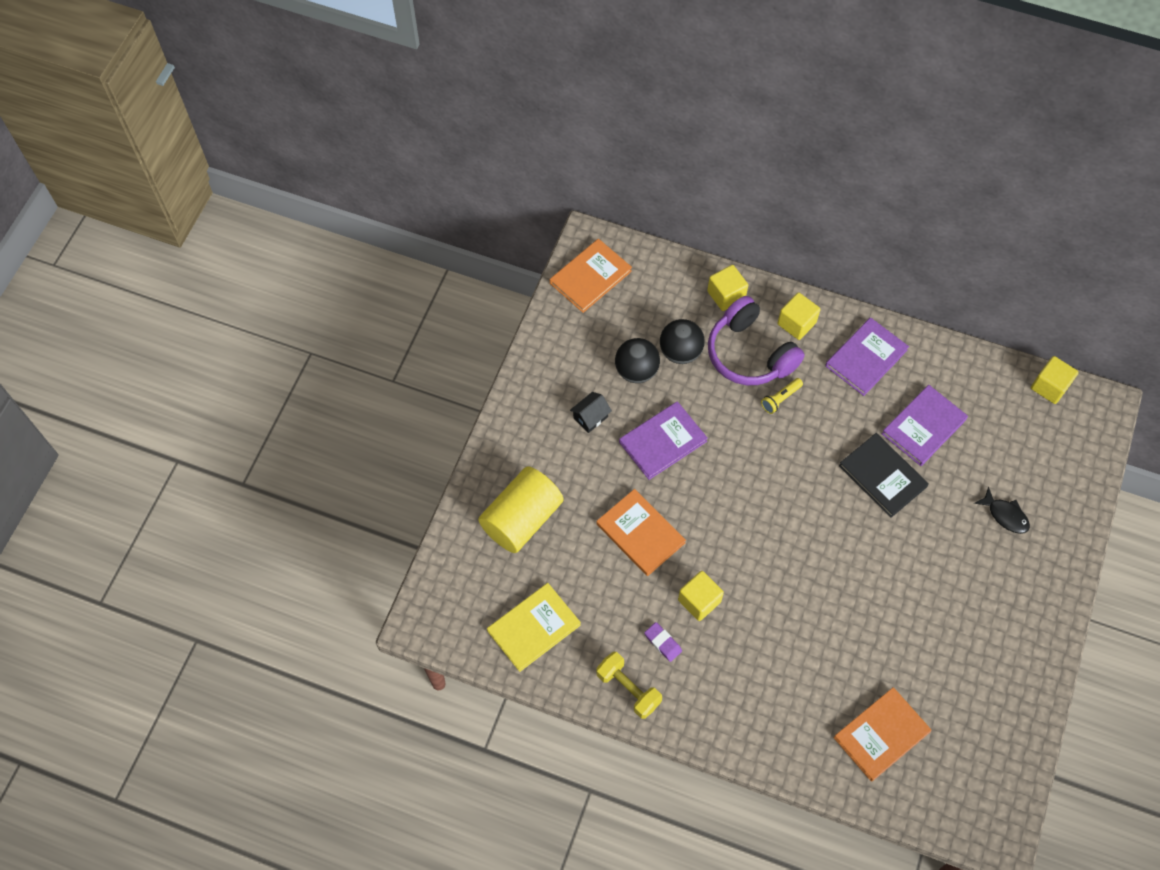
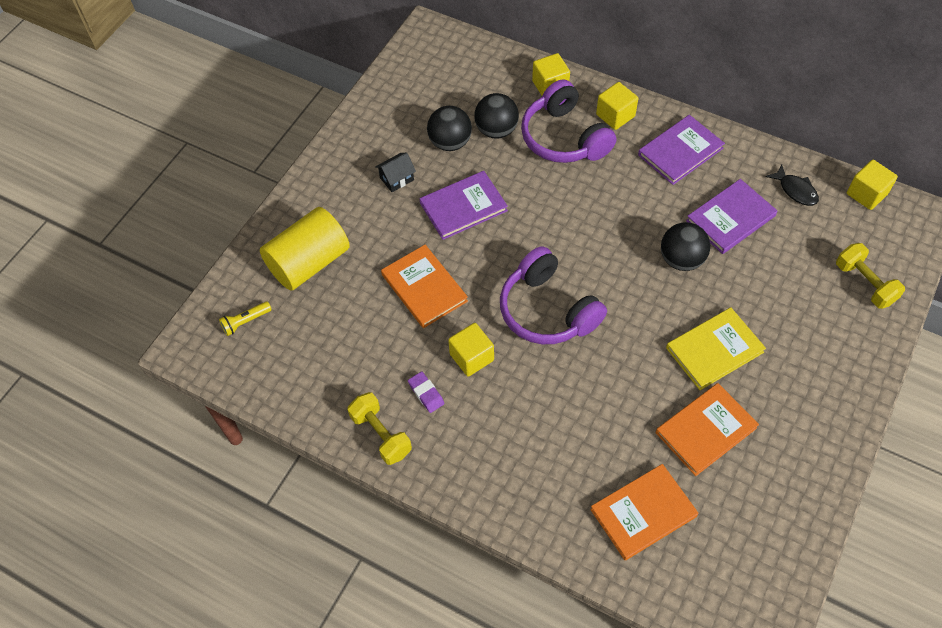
camera: 10 degrees right, 5 degrees down
yellow book [487,583,581,672] -> yellow book moved to [666,308,766,390]
orange book [550,239,632,313] -> orange book moved to [656,383,759,476]
yellow flashlight [761,378,803,414] -> yellow flashlight moved to [219,301,272,336]
black book [839,433,929,518] -> black ball [661,222,710,271]
black fish [974,487,1030,534] -> black fish moved to [766,165,819,206]
none -> purple headphones [500,246,607,344]
none -> yellow dumbbell [836,243,905,309]

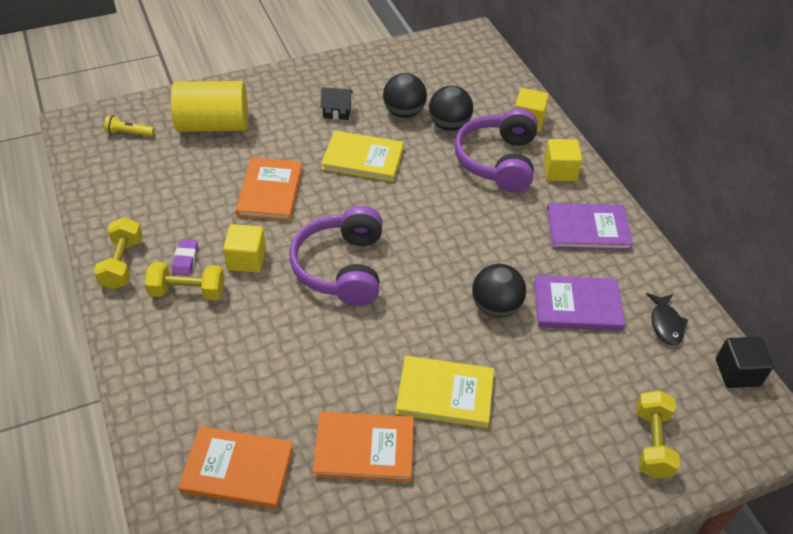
camera: 35 degrees right, 10 degrees down
purple book [420,171,508,240] -> yellow book [321,131,404,182]
yellow cube [847,160,898,210] -> black cube [716,337,774,388]
none -> yellow dumbbell [145,262,225,301]

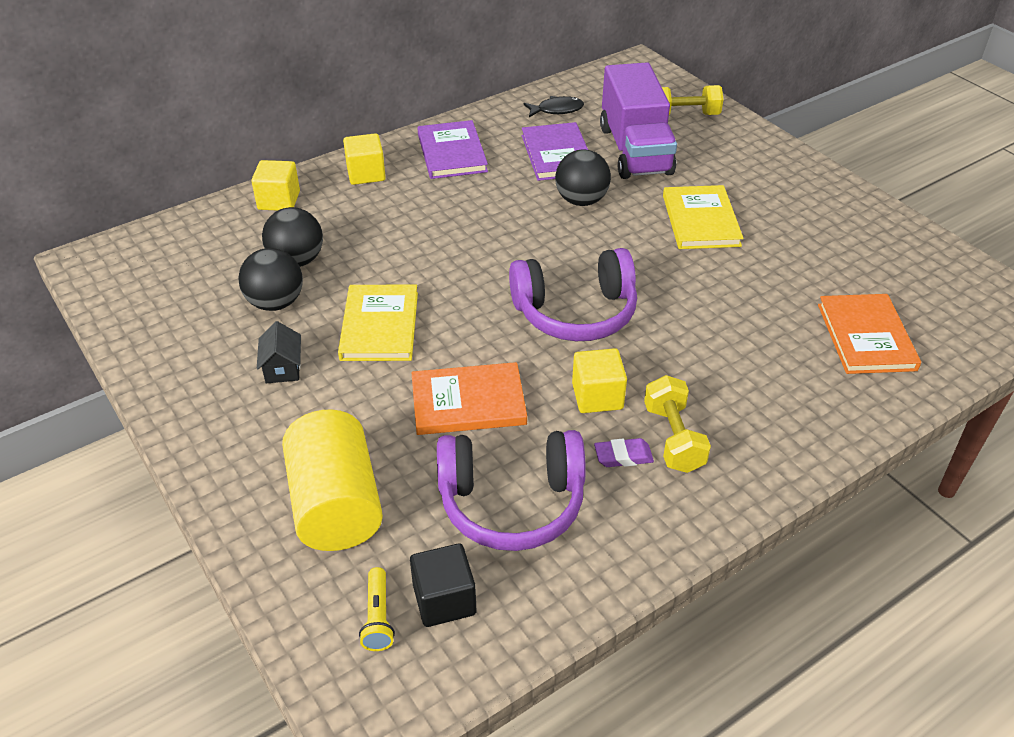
camera: 100 degrees left, 5 degrees down
yellow dumbbell [94,217,143,289] -> none
orange book [313,412,414,482] -> none
purple headphones [455,108,537,193] -> purple headphones moved to [437,430,586,551]
black cube [716,337,774,388] -> black cube moved to [410,543,476,627]
none -> purple truck [600,62,677,179]

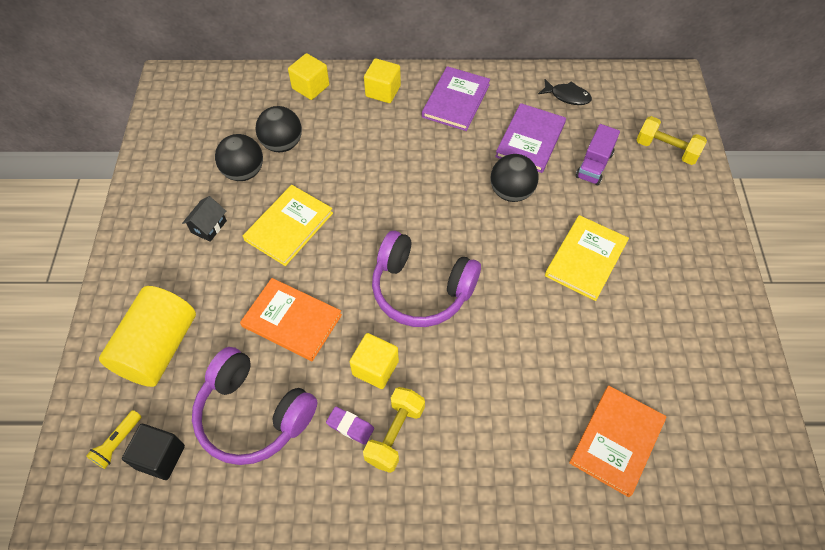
camera: 35 degrees right, 15 degrees up
purple truck [600,62,677,179] -> purple truck [576,124,620,185], size x0.52

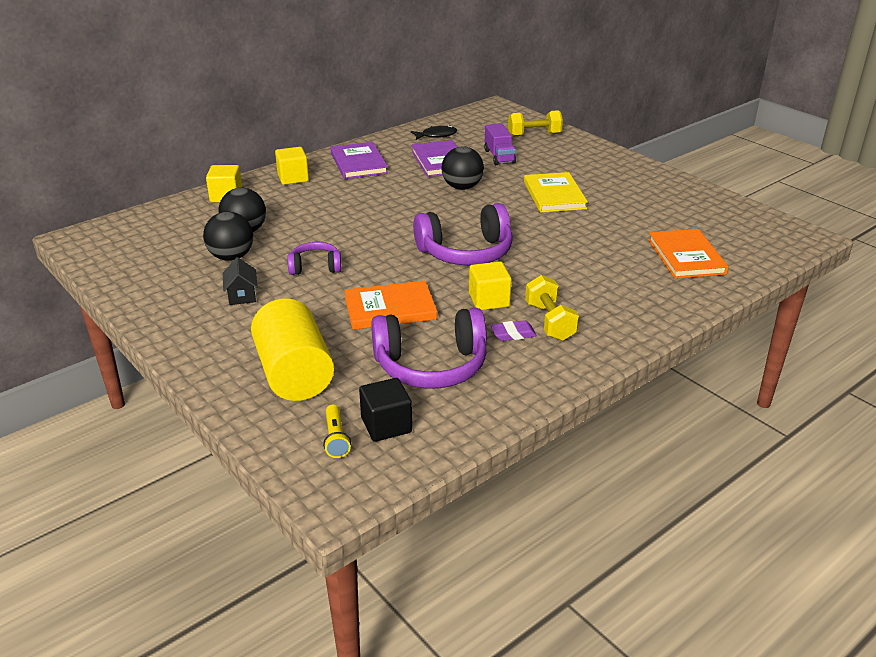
camera: 40 degrees left, 25 degrees down
yellow book [243,185,333,266] -> purple headphones [287,242,341,275]

